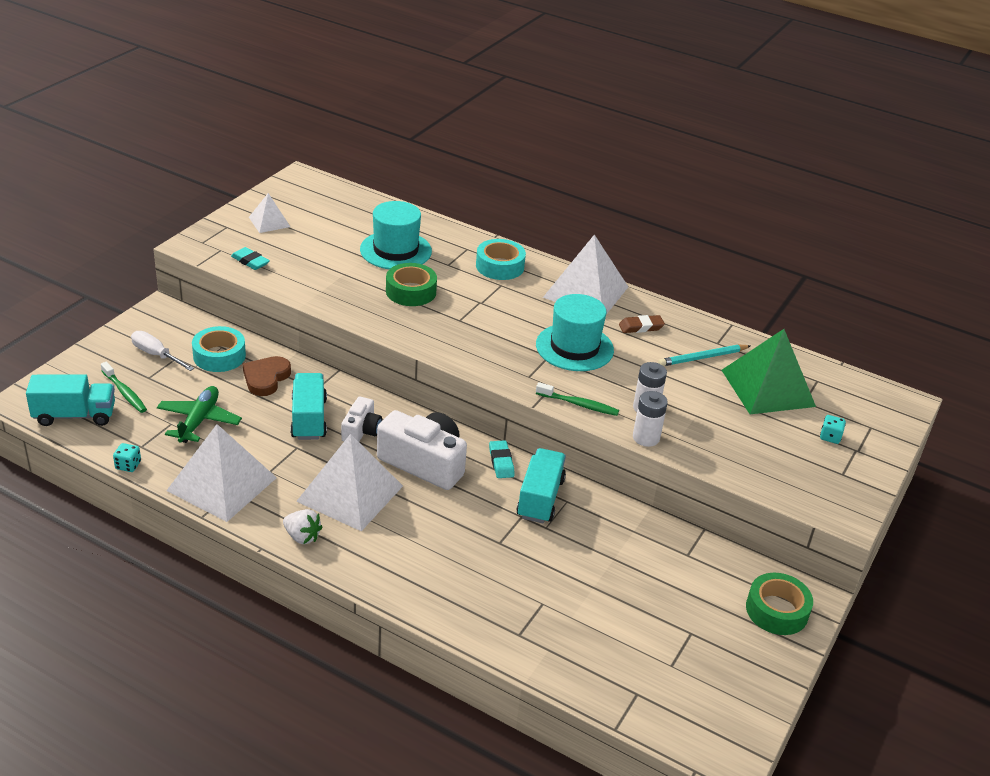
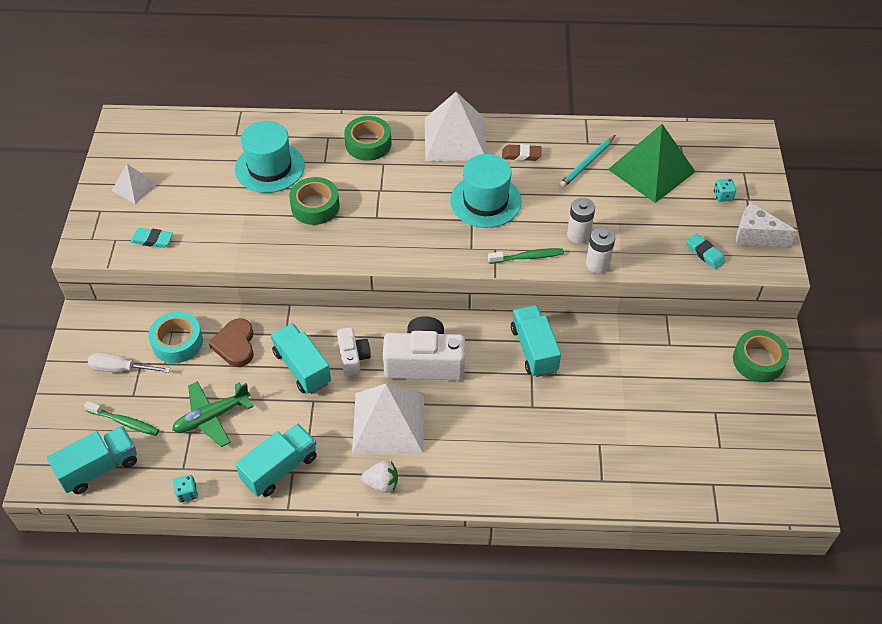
camera: 25 degrees left, 15 degrees up
green plane [157,386,242,443] -> green plane turned 105 degrees counterclockwise [172,381,253,447]
white pyramid [166,424,277,522] -> turquoise truck [235,424,317,497]
turquoise tape [476,239,526,280] -> green tape [344,116,391,161]
turquoise eraser [489,440,515,478] -> turquoise eraser moved to [686,233,726,270]
brown eraser [619,315,665,333] -> brown eraser turned 45 degrees clockwise [502,144,542,161]
none -> white cheese [736,203,797,247]

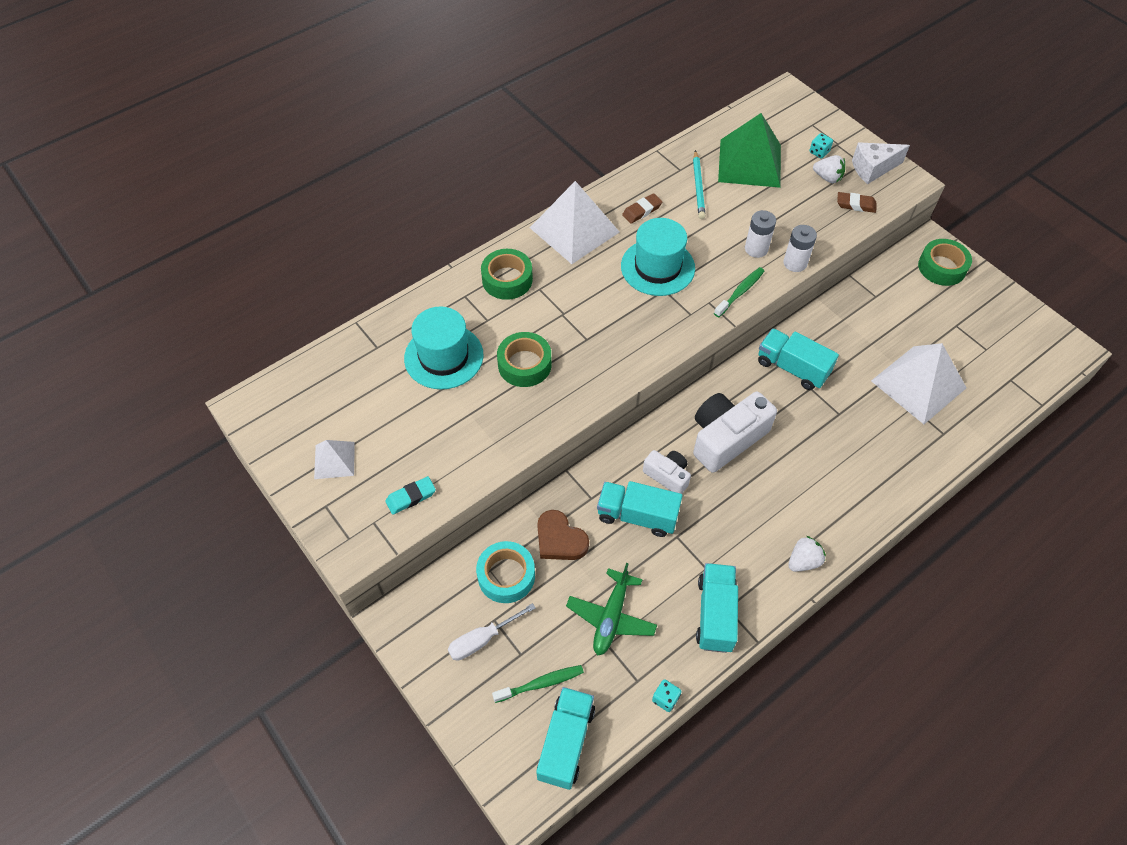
camera: 40 degrees left, 5 degrees up
white pyramid [352,384,424,454] -> white pyramid moved to [871,343,967,424]
turquoise eraser [686,233,726,270] -> brown eraser [837,192,877,213]
none -> white strawberry [813,155,845,183]

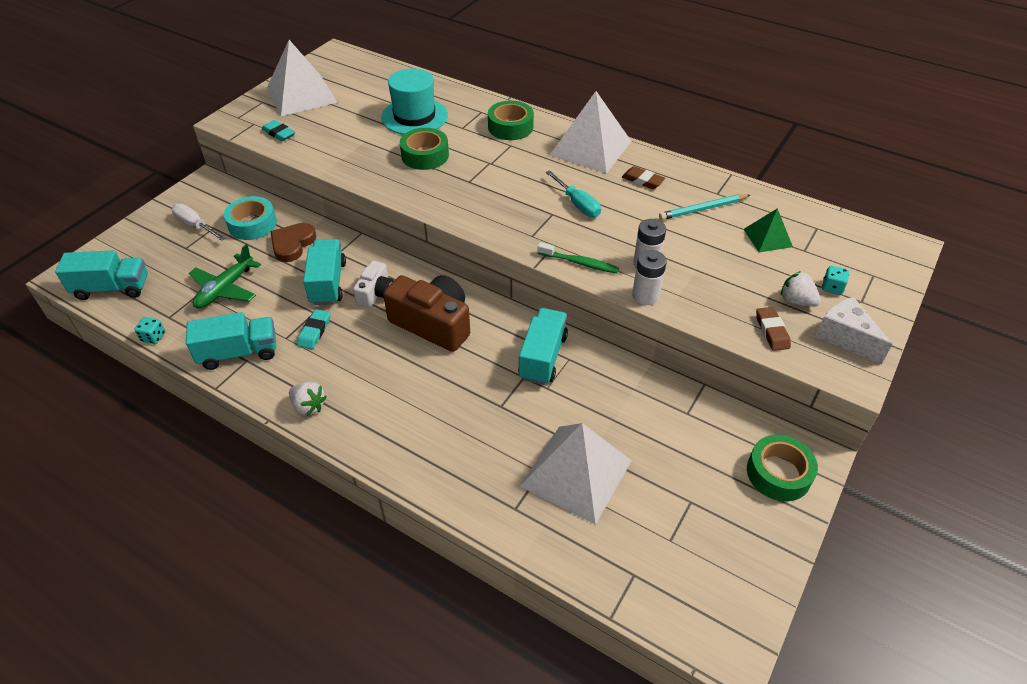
camera: 70 degrees right, 10 degrees down
white pyramid [314,440,355,479] -> white pyramid [266,40,338,116], size x1.93
green toothbrush [492,665,584,703] -> none
green plane [566,563,657,655] -> green plane turned 60 degrees counterclockwise [189,244,261,308]
turquoise hat [621,218,695,296] -> turquoise screwdriver [546,170,601,217]
white camera [693,392,777,473] -> brown camera [383,275,470,352]
green pyramid [718,113,781,188] -> green pyramid [744,208,793,252], size x0.52
white strawberry [813,155,845,183] -> white strawberry turned 120 degrees clockwise [781,271,821,307]
none -> turquoise eraser [297,309,330,349]

